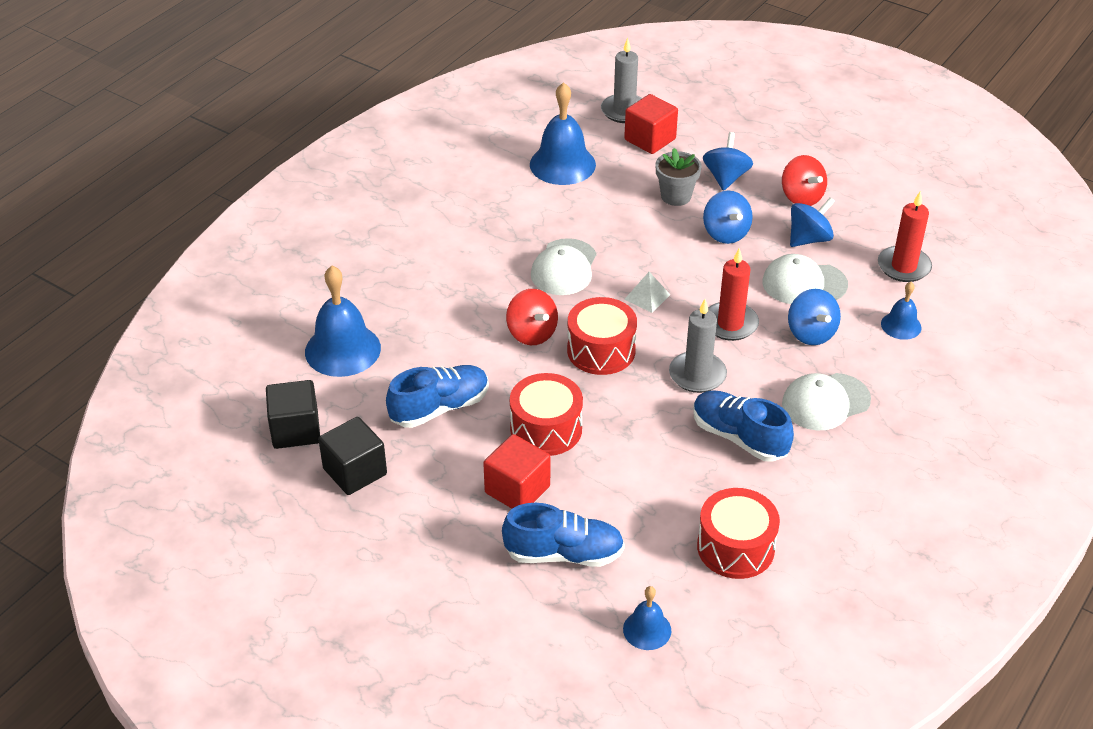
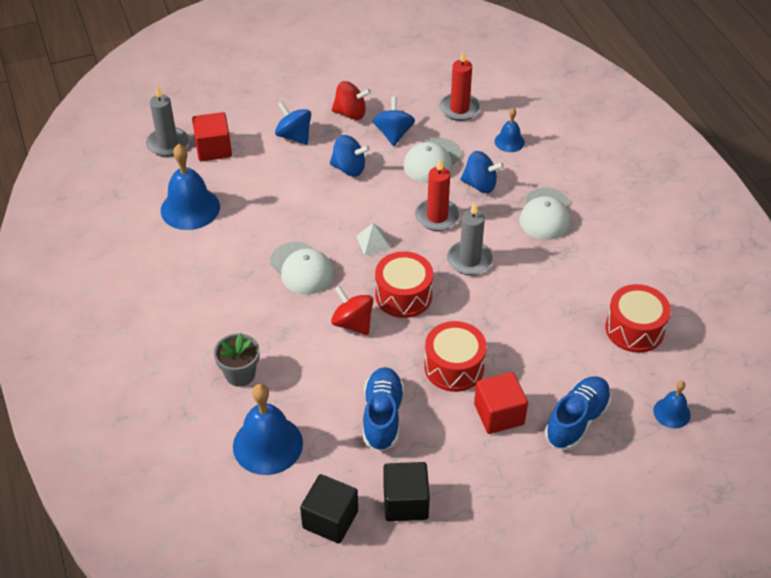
camera: 55 degrees left, 5 degrees up
red spinning top [506,289,558,345] -> red spinning top turned 135 degrees counterclockwise [331,286,373,335]
grey flower pot [655,148,702,206] -> grey flower pot moved to [214,333,260,387]
blue shoe [693,390,794,462] -> none

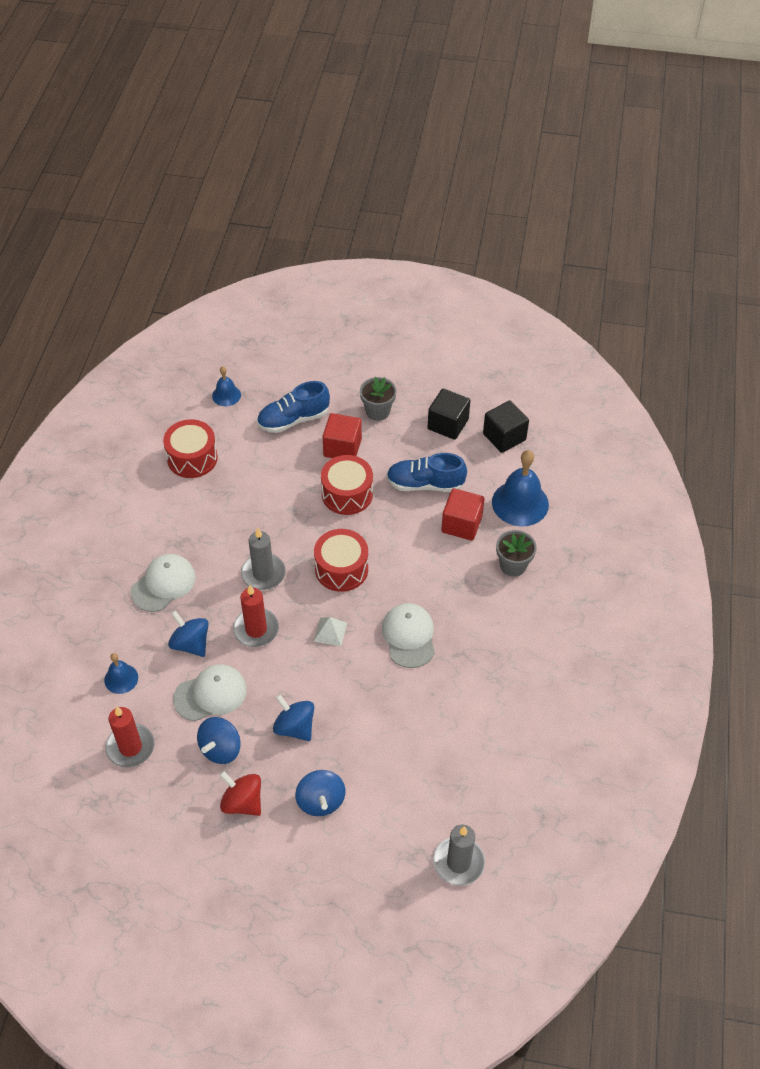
camera: 150 degrees left, 5 degrees up
blue bell [161,144,220,230] -> none
red cube [192,112,232,161] -> red cube moved to [441,488,484,541]
red spinning top [331,286,373,335] -> none
blue shoe [363,367,404,452] -> blue shoe turned 60 degrees clockwise [387,453,467,492]
none -> grey flower pot [360,377,397,421]

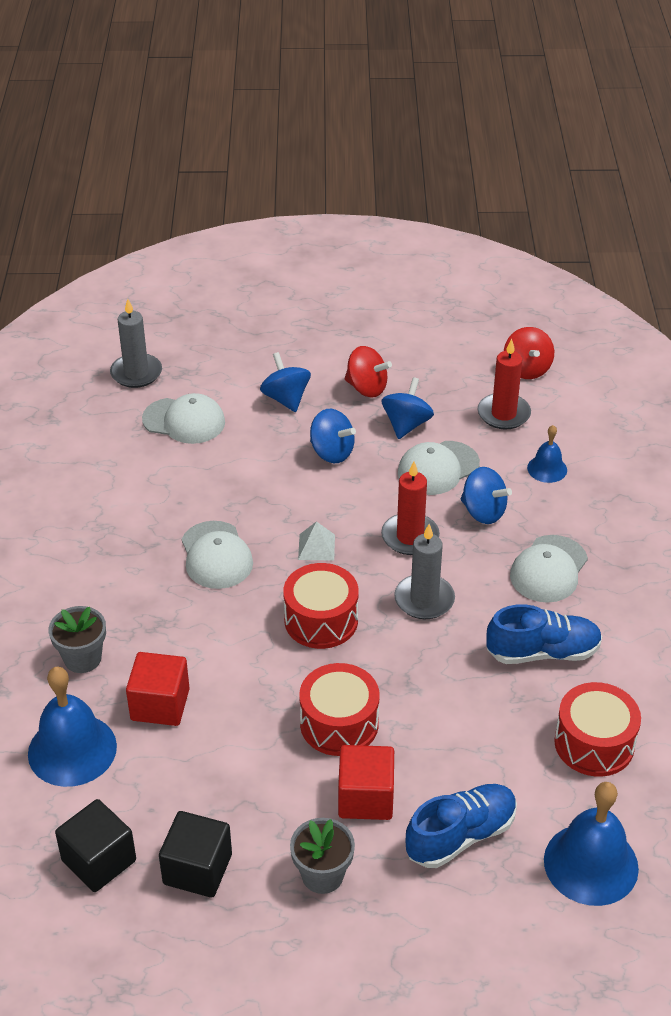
camera: 170 degrees right, 10 degrees down
blue bell [212,366,241,406] -> blue bell [544,782,639,906], size x1.86
blue shoe [387,453,467,492] -> blue shoe moved to [486,604,602,664]
none -> white cap [142,393,225,444]
none -> red spinning top [504,327,554,379]

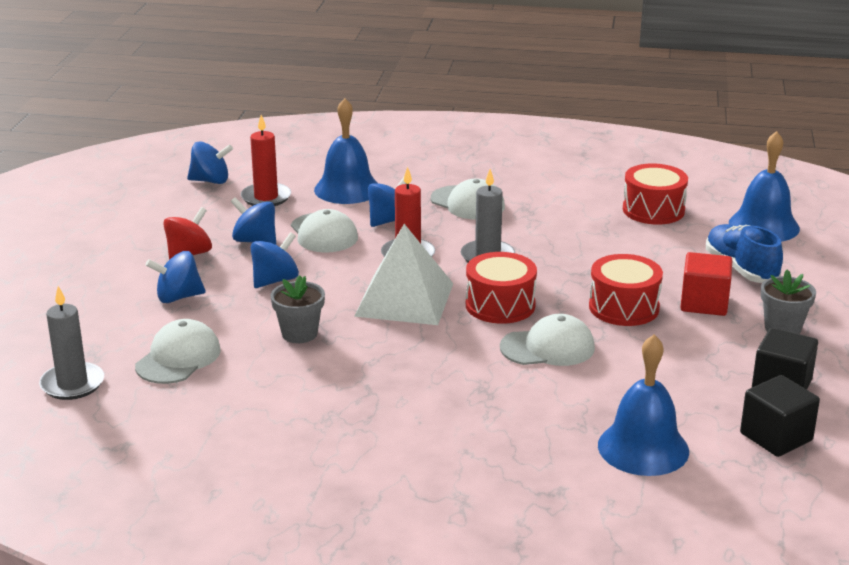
camera: 80 degrees left, 15 degrees down
grey flower pot [48,606,106,673] -> grey flower pot moved to [270,275,325,343]
red cube [126,652,190,726] -> none
white cap [182,521,253,589] -> white cap moved to [500,314,595,366]
white pyramid [298,521,335,561] -> white pyramid [354,224,453,325], size x2.38
blue shoe [486,604,602,664] -> none
red spinning top [504,327,554,379] -> blue spinning top [187,141,233,184]
blue bell [527,425,567,483] -> blue bell [314,98,377,204], size x1.86

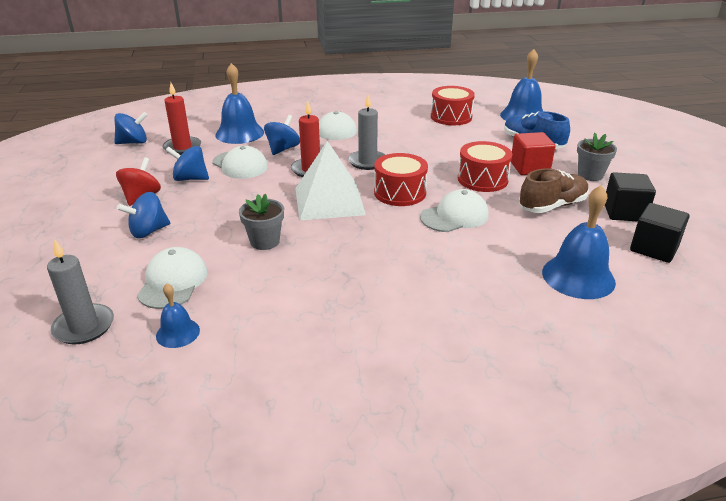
camera: 20 degrees left, 5 degrees up
blue spinning top [250,232,299,288] -> none
none -> blue bell [156,283,200,348]
none -> brown shoe [519,168,589,213]

